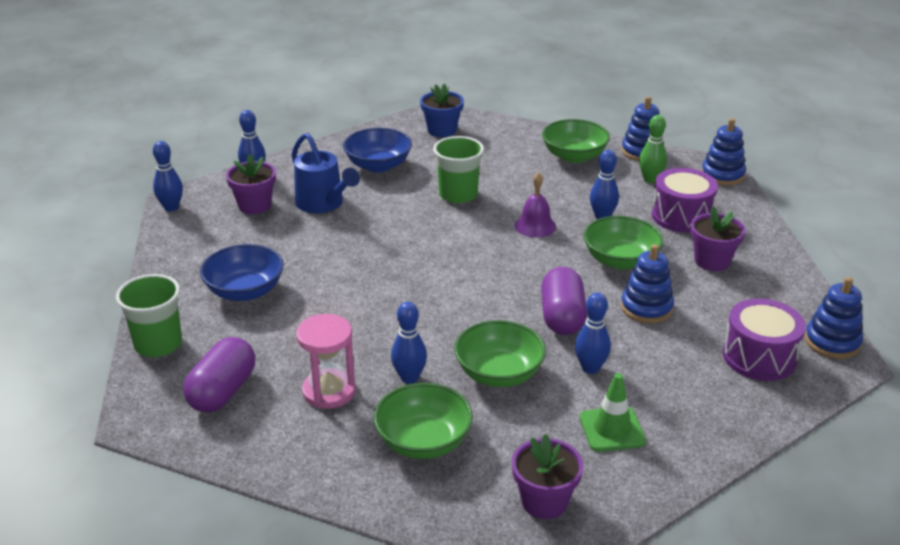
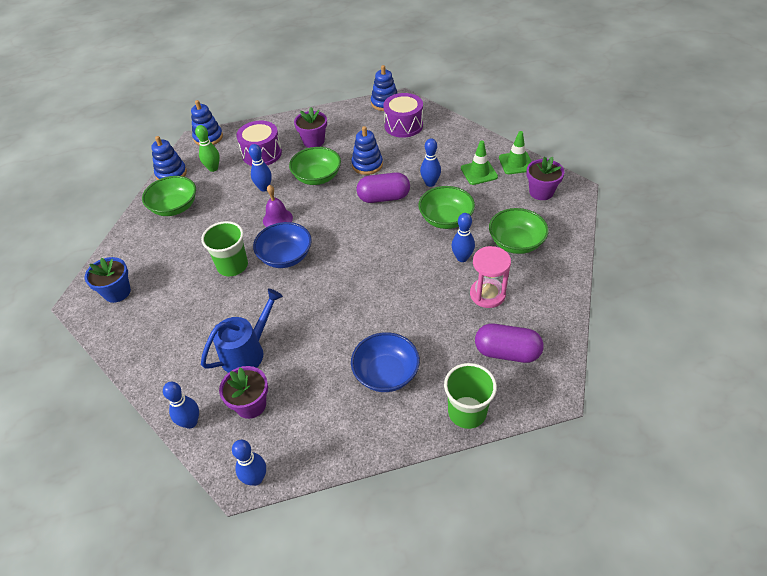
camera: 95 degrees left, 15 degrees up
blue bowl [343,128,412,173] -> blue bowl moved to [253,222,312,268]
none -> green traffic cone [499,131,532,174]

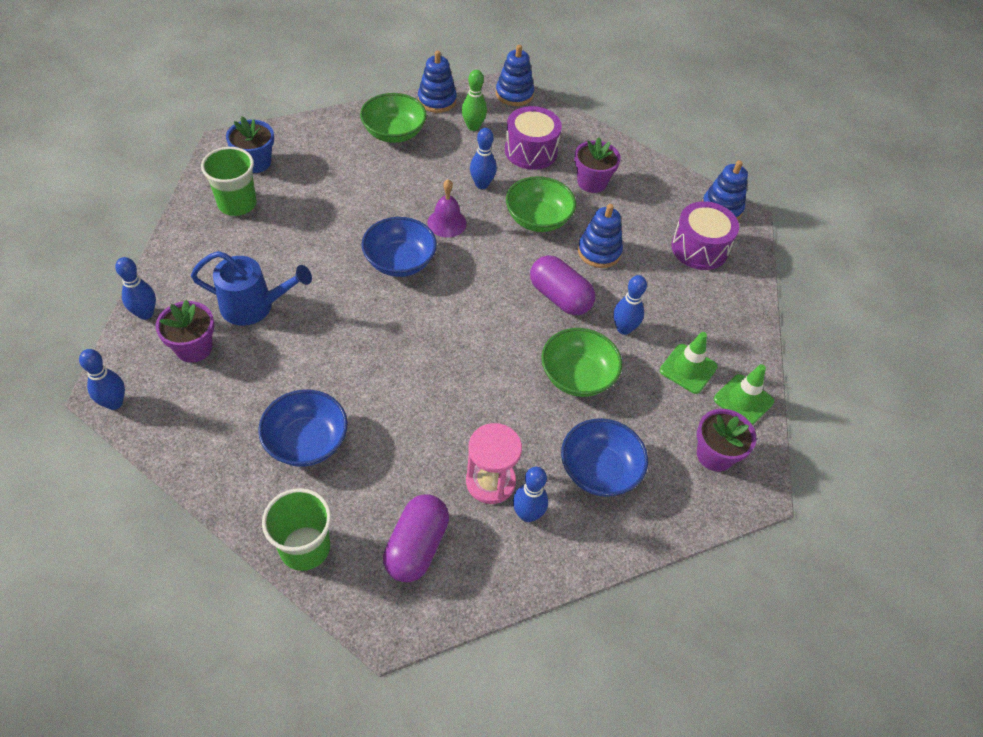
camera: 45 degrees right, 5 degrees up
green cup [201,221,248,276] -> green cup moved to [201,147,257,216]
blue bowling pin [451,213,475,262] -> blue bowling pin moved to [513,467,548,522]
purple capsule [475,324,543,363] -> purple capsule turned 45 degrees clockwise [383,494,449,582]
green bowl [489,208,549,254] -> blue bowl [561,418,648,497]

